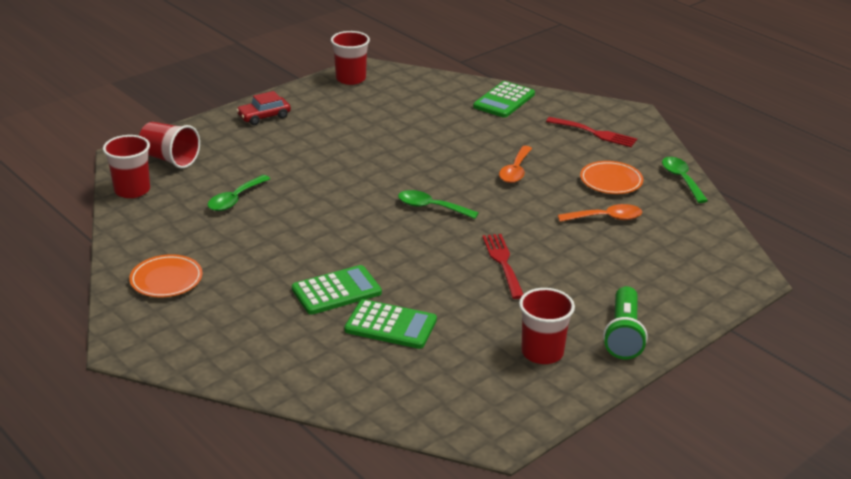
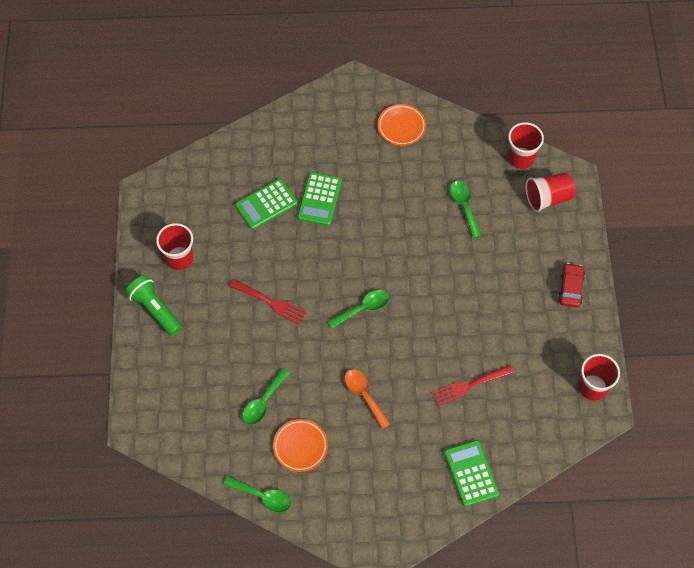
camera: 130 degrees right, 30 degrees up
red fork [546,117,637,147] -> red fork moved to [431,365,513,406]
orange spoon [558,204,642,222] -> green spoon [242,368,290,425]

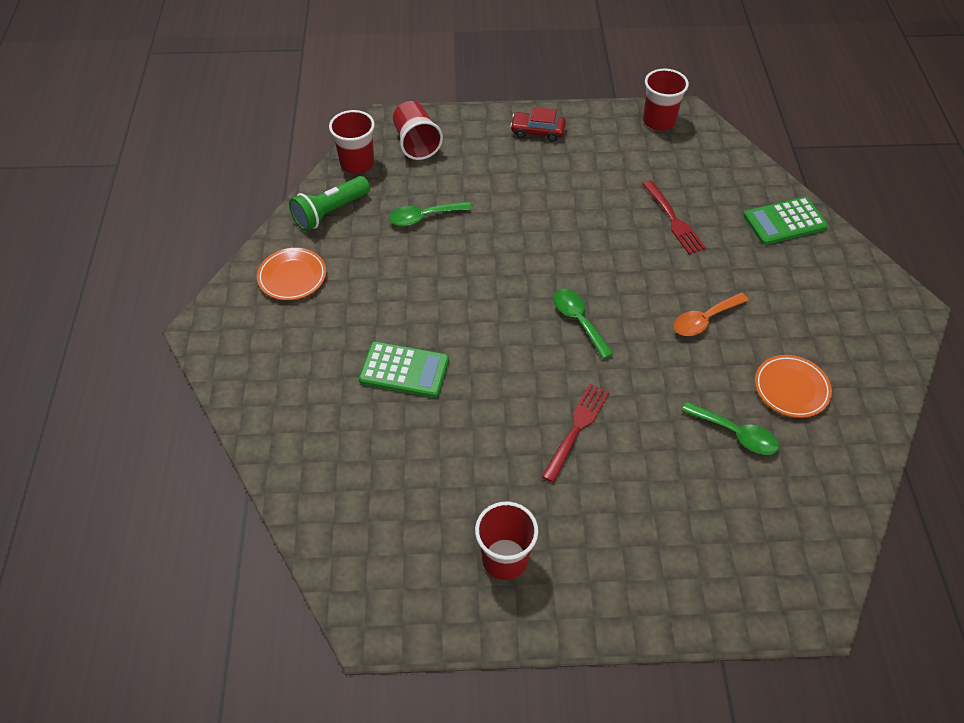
camera: 90 degrees left, 10 degrees down
green flashlight [125,275,182,336] -> green flashlight moved to [289,176,370,231]
green spoon [224,476,291,513] -> none
green calculator [235,179,298,230] -> none

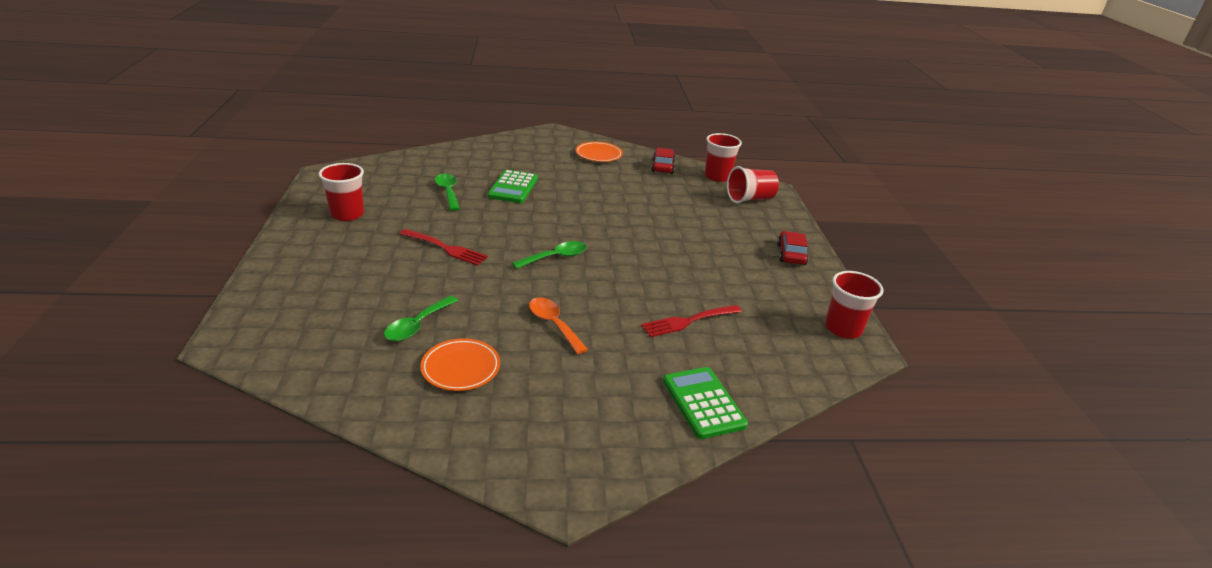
camera: 85 degrees right, 20 degrees down
green flashlight [289,176,370,231] -> red car [651,148,675,174]
green spoon [389,201,472,226] -> green spoon moved to [435,174,460,211]

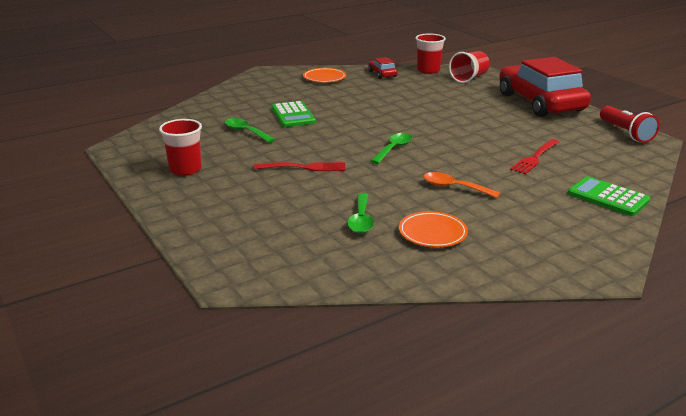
camera: 25 degrees left, 5 degrees down
red car [777,231,808,265] -> red car [499,57,591,117], size x2.42
red cup [825,271,883,338] -> red flashlight [600,106,660,143]

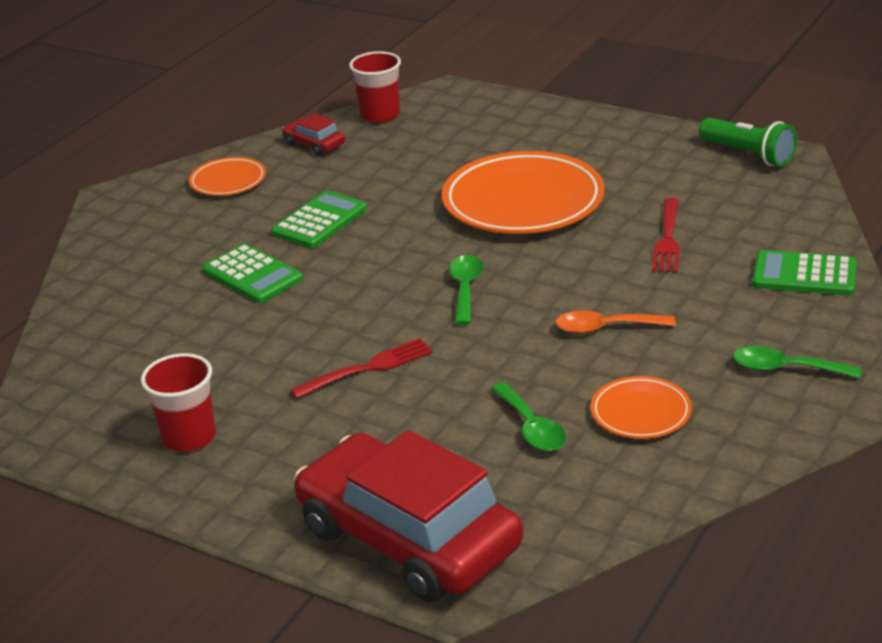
camera: 25 degrees left, 5 degrees up
green spoon [225,118,275,143] -> green spoon moved to [733,346,861,379]
red cup [449,51,490,83] -> none
red car [499,57,591,117] -> red car moved to [294,430,523,602]
red flashlight [600,106,660,143] -> green flashlight [699,118,797,167]
none -> green calculator [271,191,367,248]
none -> orange plate [442,151,605,234]

